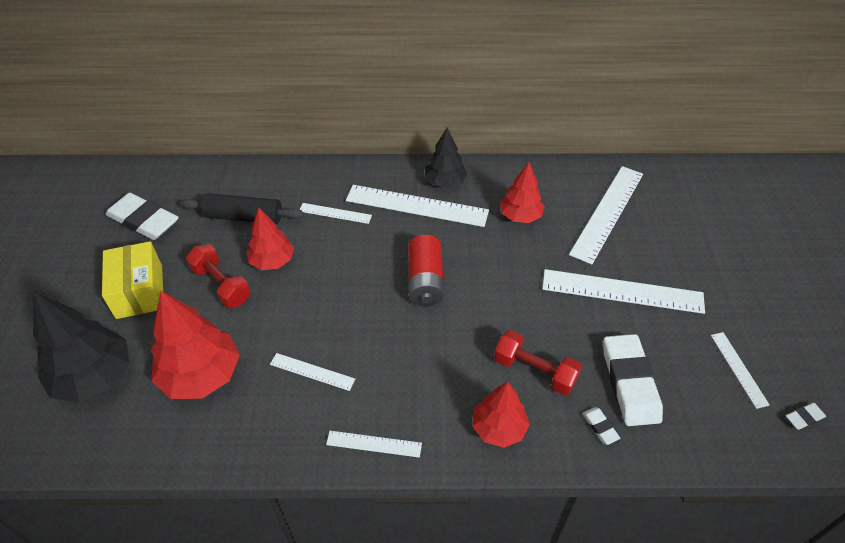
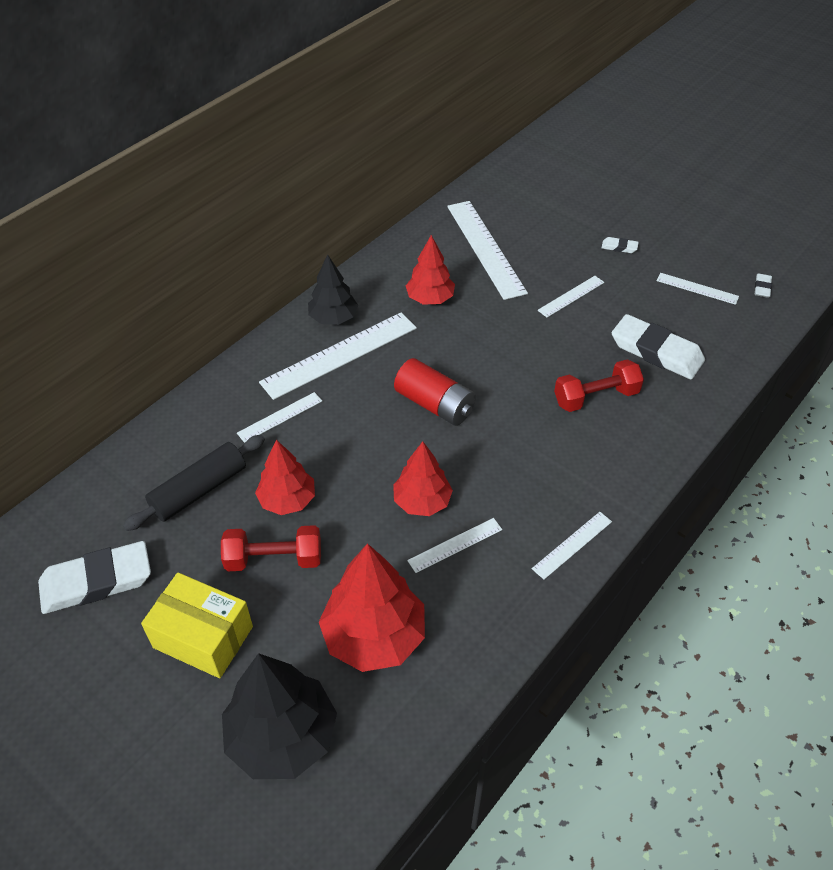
camera: 50 degrees left, 0 degrees up
red tree [472,382,530,448] -> red tree moved to [393,441,453,516]
white ruler [542,269,705,314] -> white ruler [538,276,604,317], size x0.51
white eraser [583,407,620,445] -> white eraser moved to [602,237,639,253]

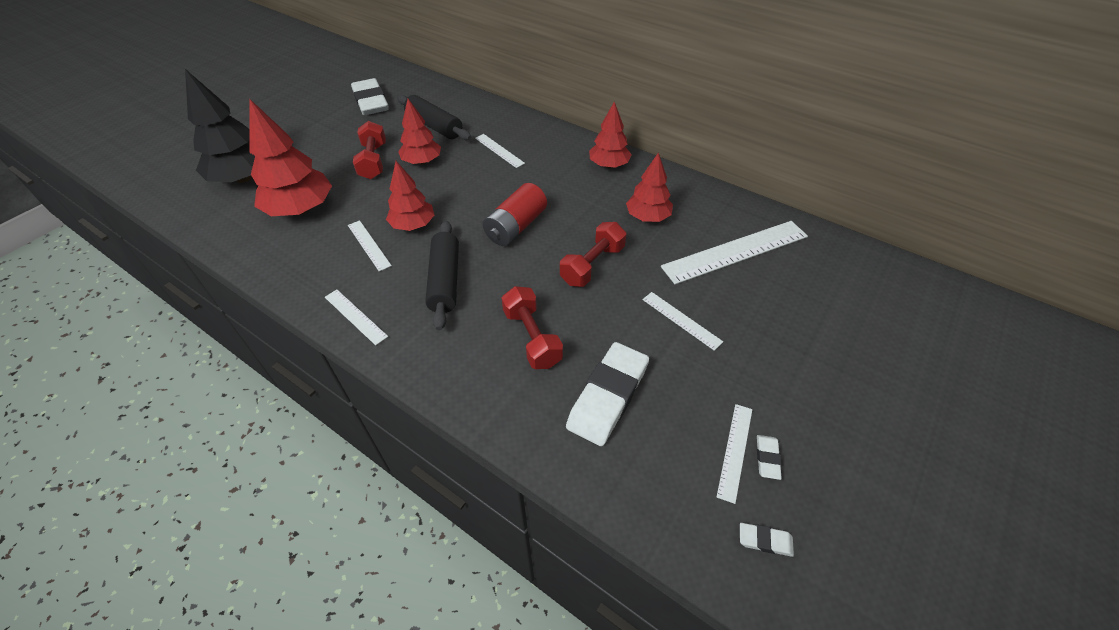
camera: 85 degrees right, 0 degrees up
yellow box [141,572,253,678] -> none
white ruler [259,312,417,400] -> none
black tree [308,254,358,325] -> red tree [589,102,632,168]
white eraser [602,237,639,253] -> white eraser moved to [757,435,782,480]
none -> black rolling pin [425,221,459,330]
none -> red dumbbell [560,222,626,287]

